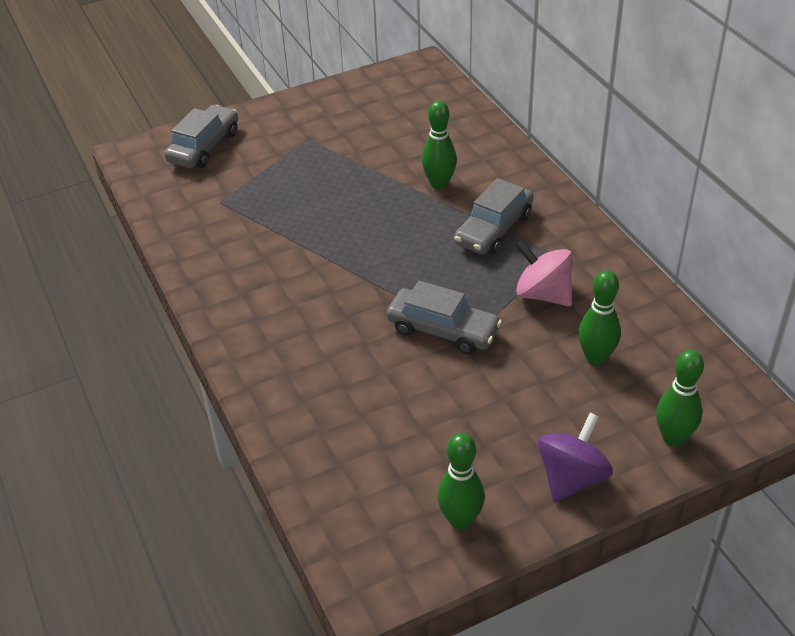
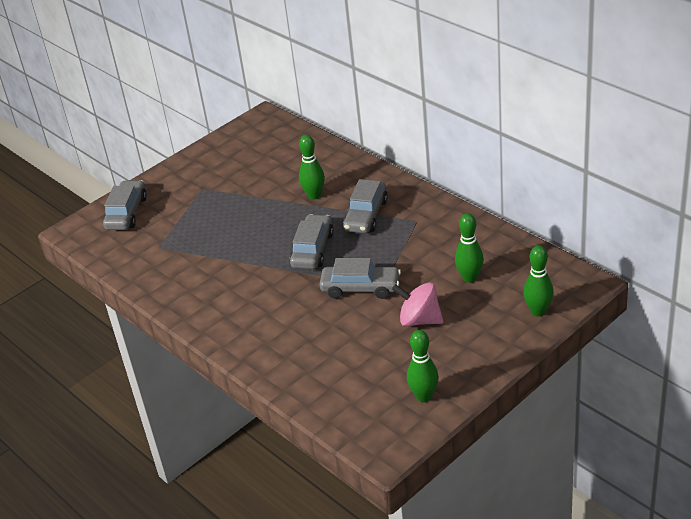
camera: 15 degrees left, 5 degrees down
pink spinning top [516,240,573,307] -> pink spinning top moved to [392,282,444,326]
purple spinning top [538,413,613,502] -> none
none -> grey car [290,214,334,269]

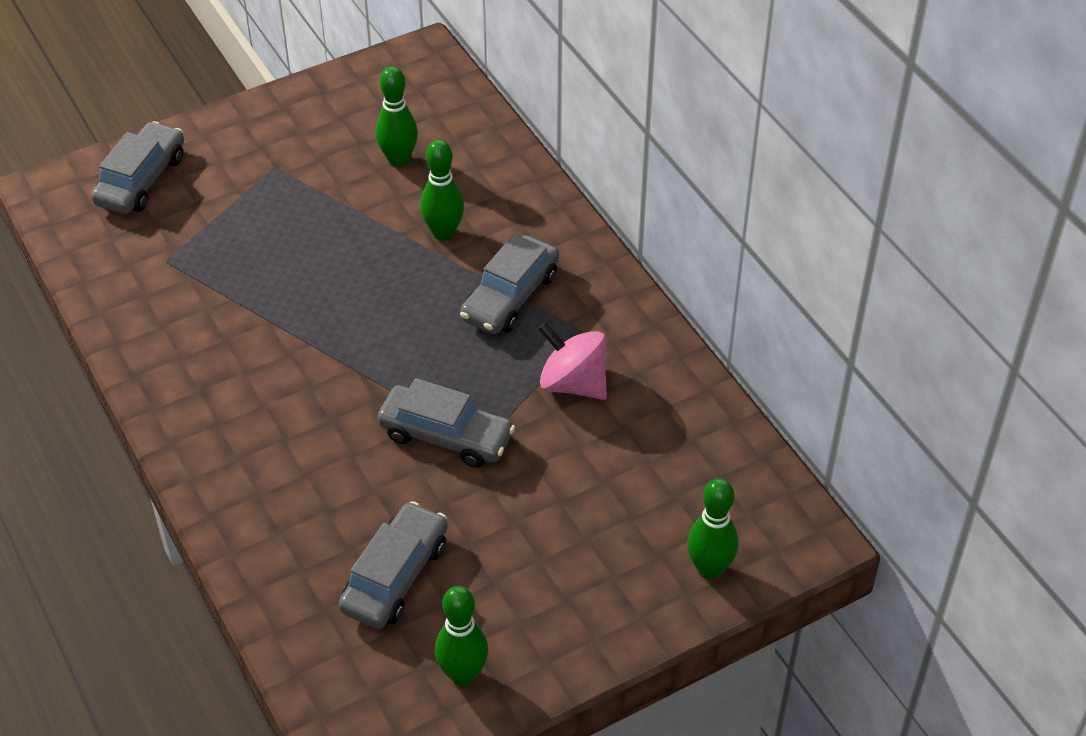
camera: 10 degrees right, 10 degrees up
grey car [290,214,334,269] -> grey car moved to [338,501,448,629]
pink spinning top [392,282,444,326] -> pink spinning top moved to [538,322,607,400]
green bowling pin [455,213,484,283] -> green bowling pin moved to [376,66,418,167]

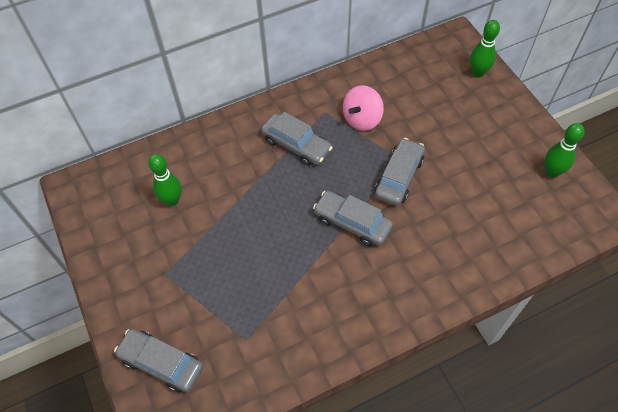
camera: 85 degrees left, 10 degrees up
grey car [338,501,448,629] -> grey car moved to [313,191,393,247]
green bowling pin [420,140,464,241] -> none

